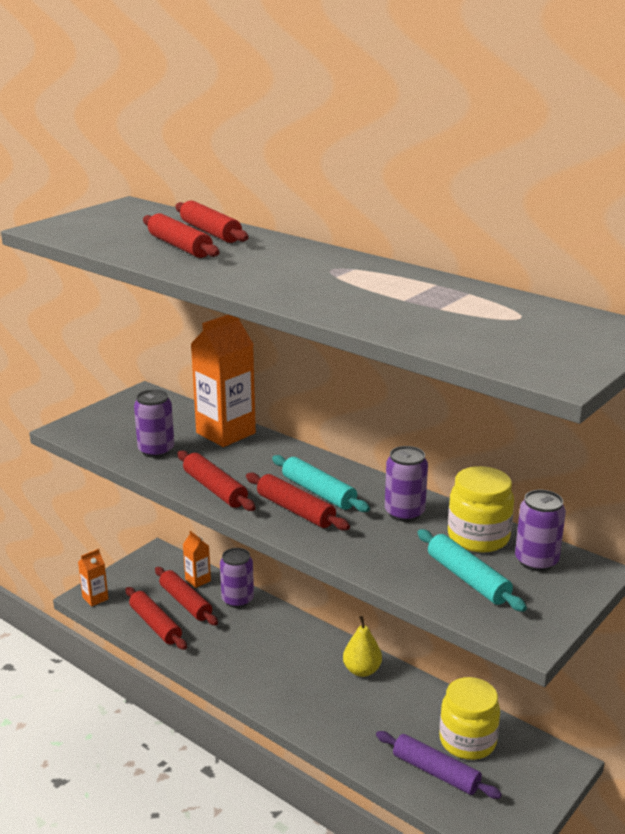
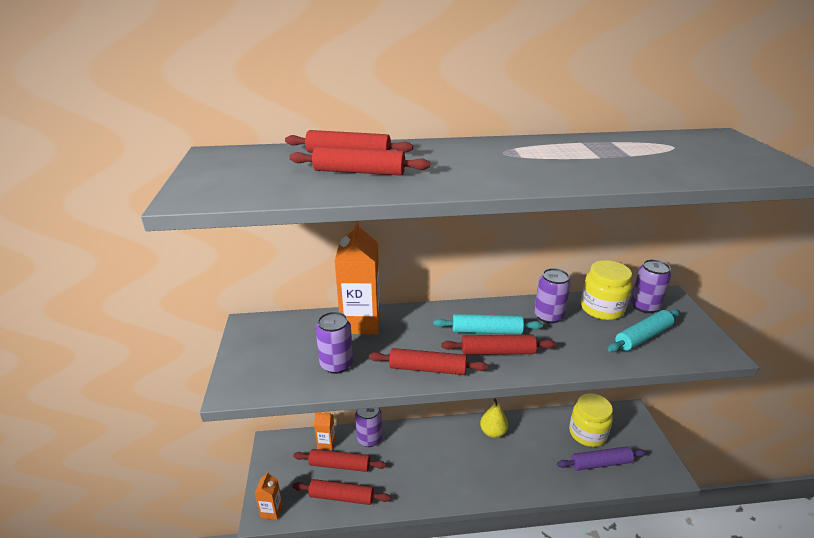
camera: 45 degrees left, 5 degrees up
turquoise rolling pin [417,529,527,612] -> turquoise rolling pin turned 45 degrees counterclockwise [608,309,680,352]

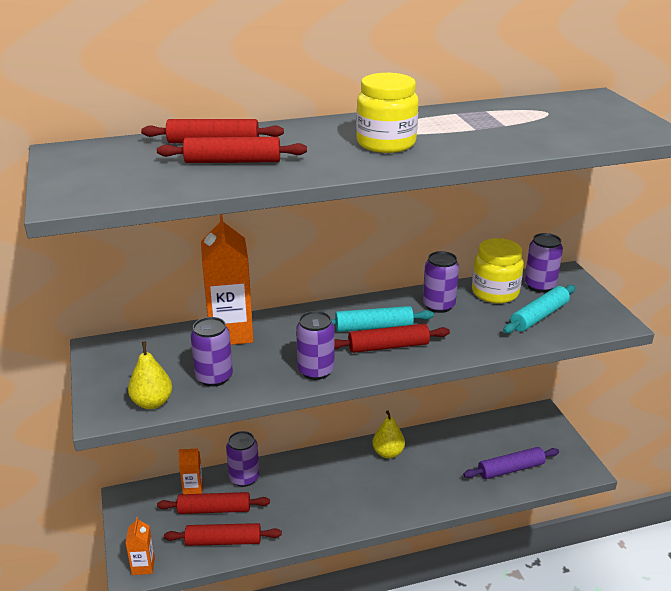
camera: 10 degrees left, 0 degrees up
red rolling pin [369,348,488,375] -> purple can [296,311,335,380]
yellow jar [569,393,613,447] -> yellow jar moved to [356,73,419,153]
none -> yellow pear [128,342,172,409]

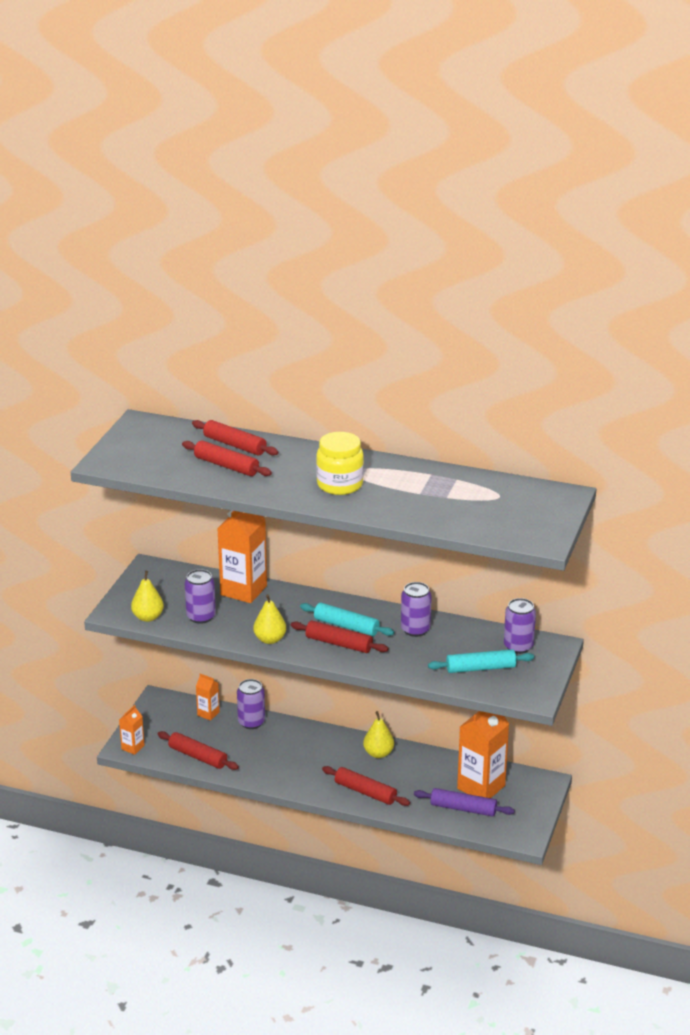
camera: 35 degrees right, 0 degrees up
red rolling pin [157,492,270,514] -> red rolling pin moved to [322,766,410,806]
purple can [296,311,335,380] -> yellow pear [253,594,286,644]
yellow jar [472,238,524,303] -> none
none -> orange carton [457,711,509,798]

